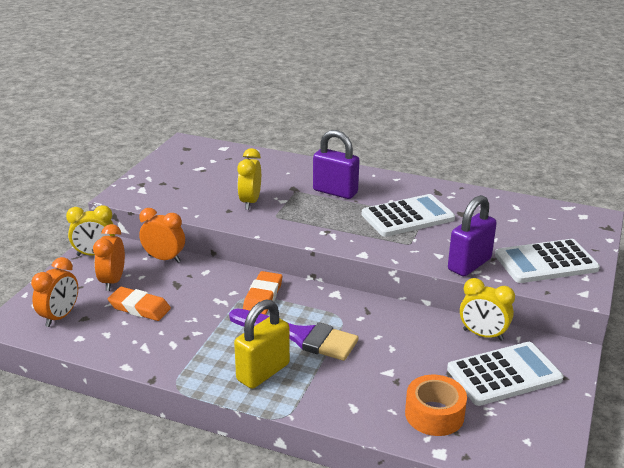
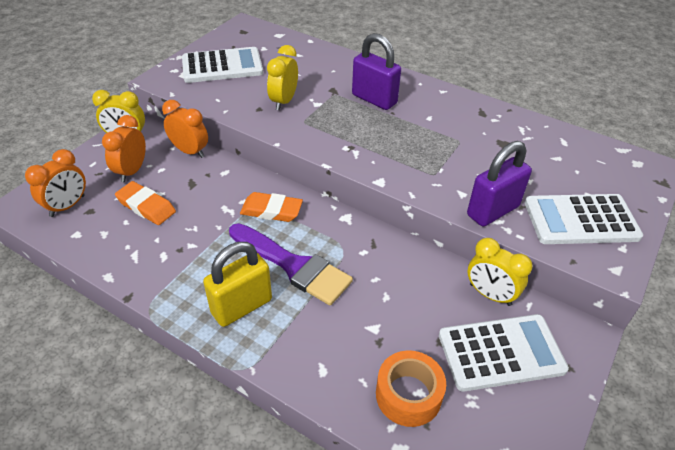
camera: 10 degrees right, 15 degrees up
orange eraser [243,271,282,315] -> orange eraser turned 75 degrees clockwise [240,192,303,222]
white calculator [362,194,455,237] -> white calculator moved to [182,47,263,83]

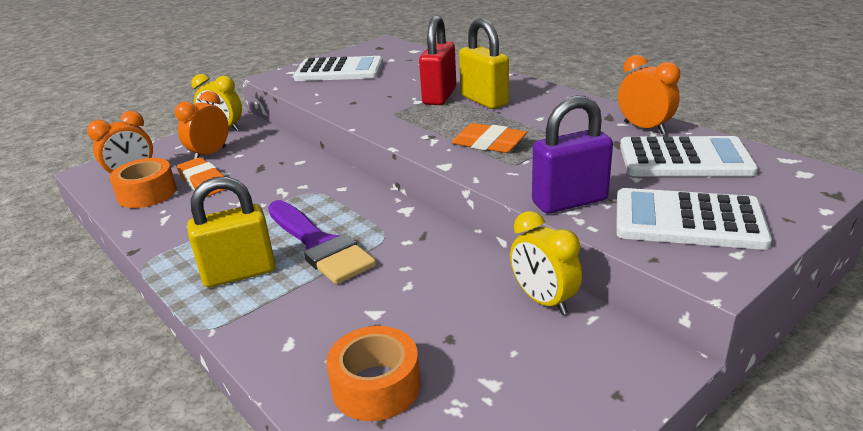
camera: 20 degrees right, 15 degrees down
orange clock [162,100,208,158] -> orange clock moved to [618,55,680,134]
orange eraser [240,192,303,222] -> orange eraser moved to [452,123,527,153]
yellow clock [267,45,298,110] -> none
purple padlock [352,33,401,110] -> yellow padlock [459,18,509,109]
white calculator [439,314,569,392] -> white calculator moved to [620,136,758,177]
none -> orange tape [109,158,177,208]
none -> red padlock [419,15,456,105]

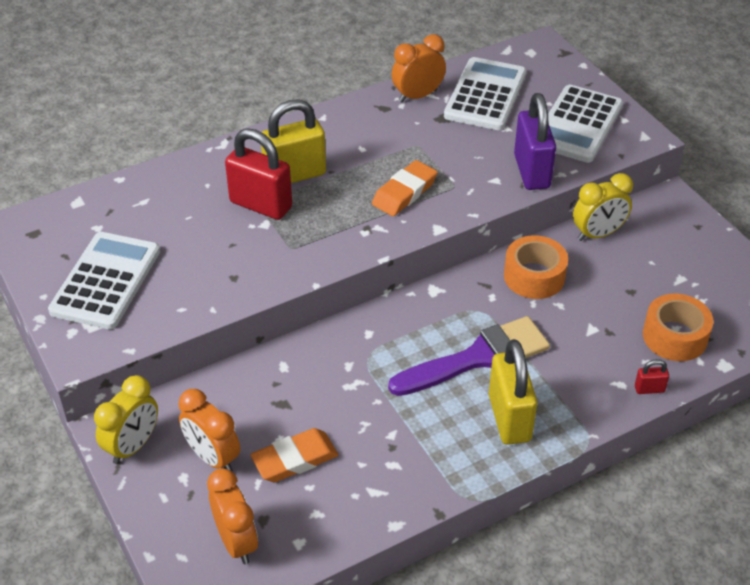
camera: 80 degrees left, 15 degrees up
orange tape [109,158,177,208] -> orange tape moved to [504,235,568,299]
none -> red padlock [635,359,669,394]

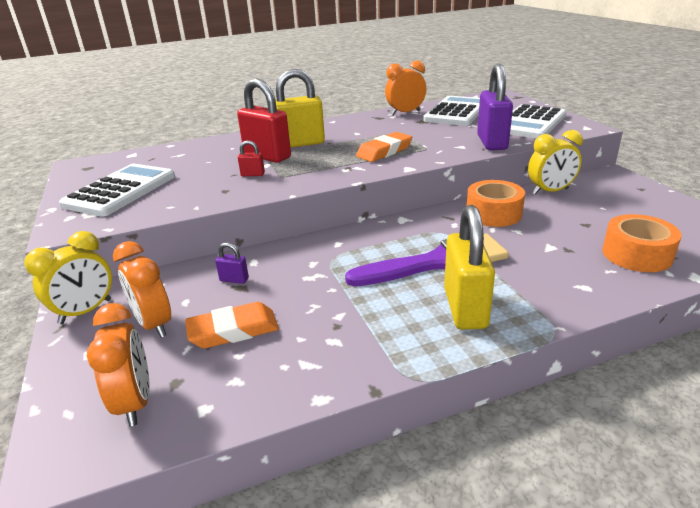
camera: 10 degrees right, 15 degrees down
red padlock [635,359,669,394] -> red padlock moved to [238,140,265,176]
none -> purple padlock [215,242,249,284]

